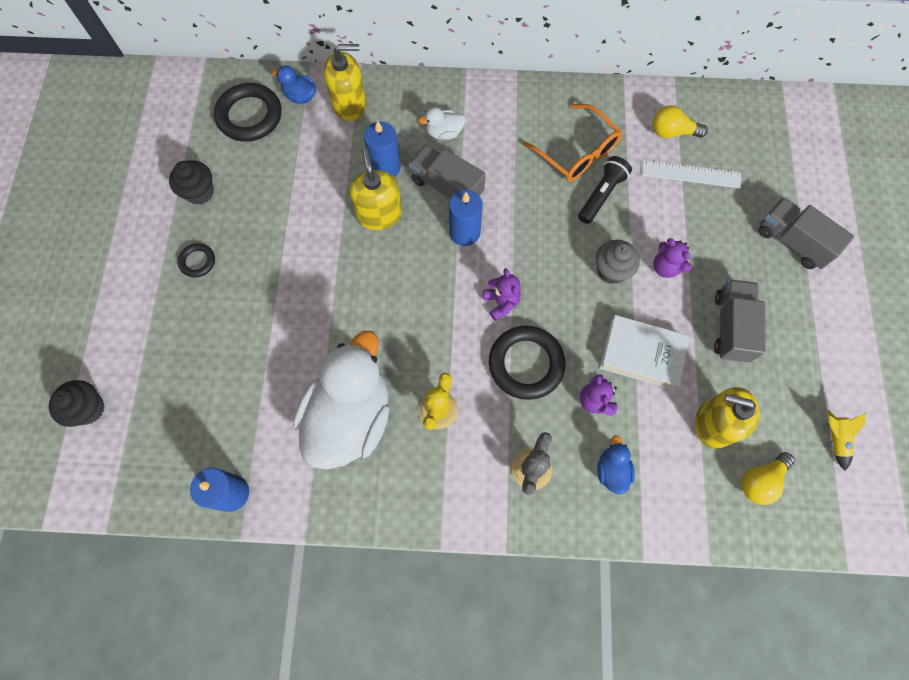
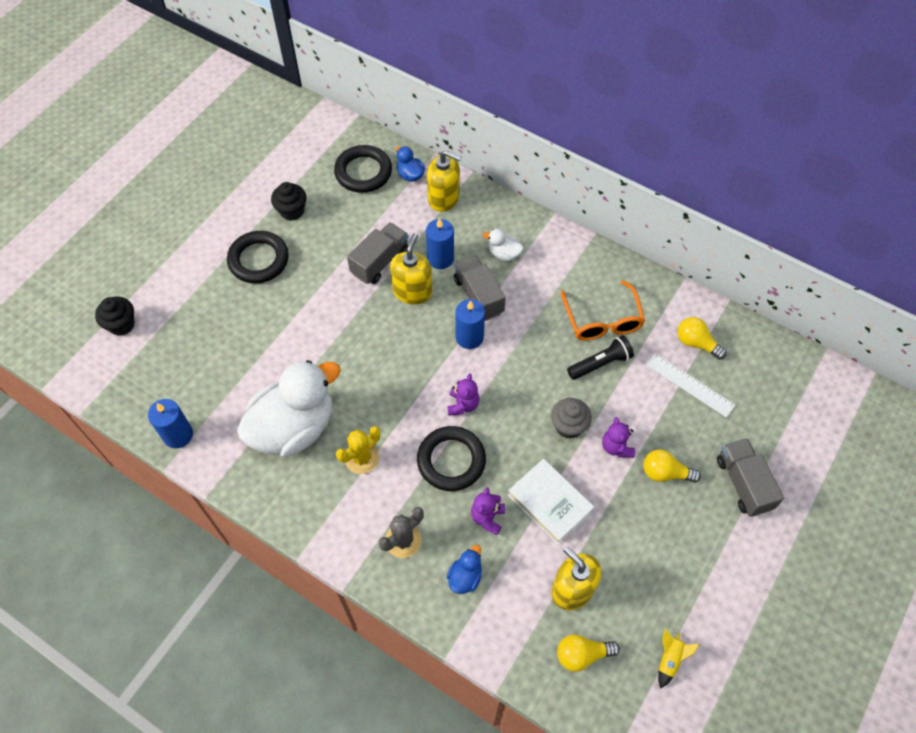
camera: 30 degrees right, 10 degrees down
black ring [178,243,215,278] -> black ring [227,231,289,283], size x1.96
grey truck [714,279,766,363] -> grey truck moved to [347,222,408,284]
none -> yellow light bulb [644,449,701,483]

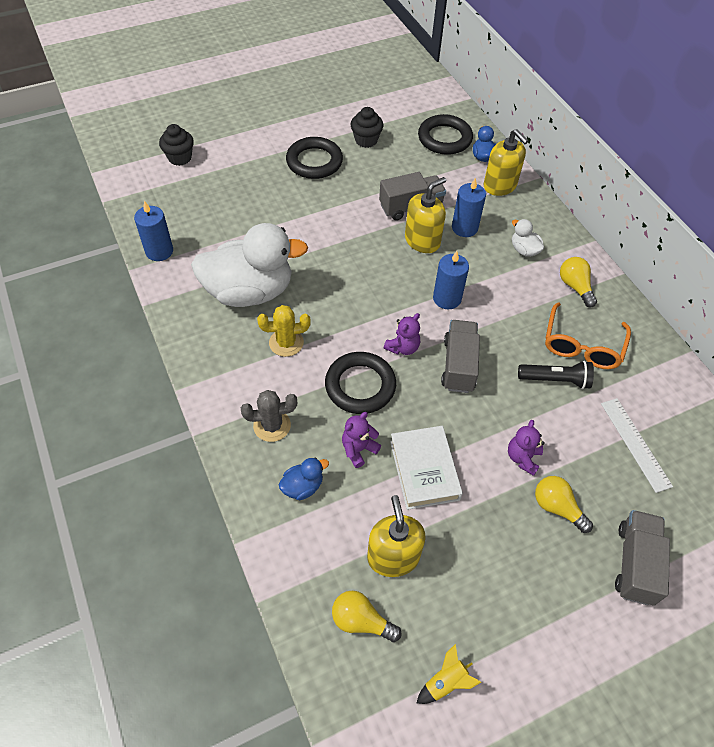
camera: 30 degrees right, 5 degrees down
grey truck [454,254,506,321] -> grey truck moved to [441,320,480,393]
grey cupcake [551,398,592,439] -> none
yellow light bulb [677,317,727,360] -> yellow light bulb moved to [560,257,597,307]

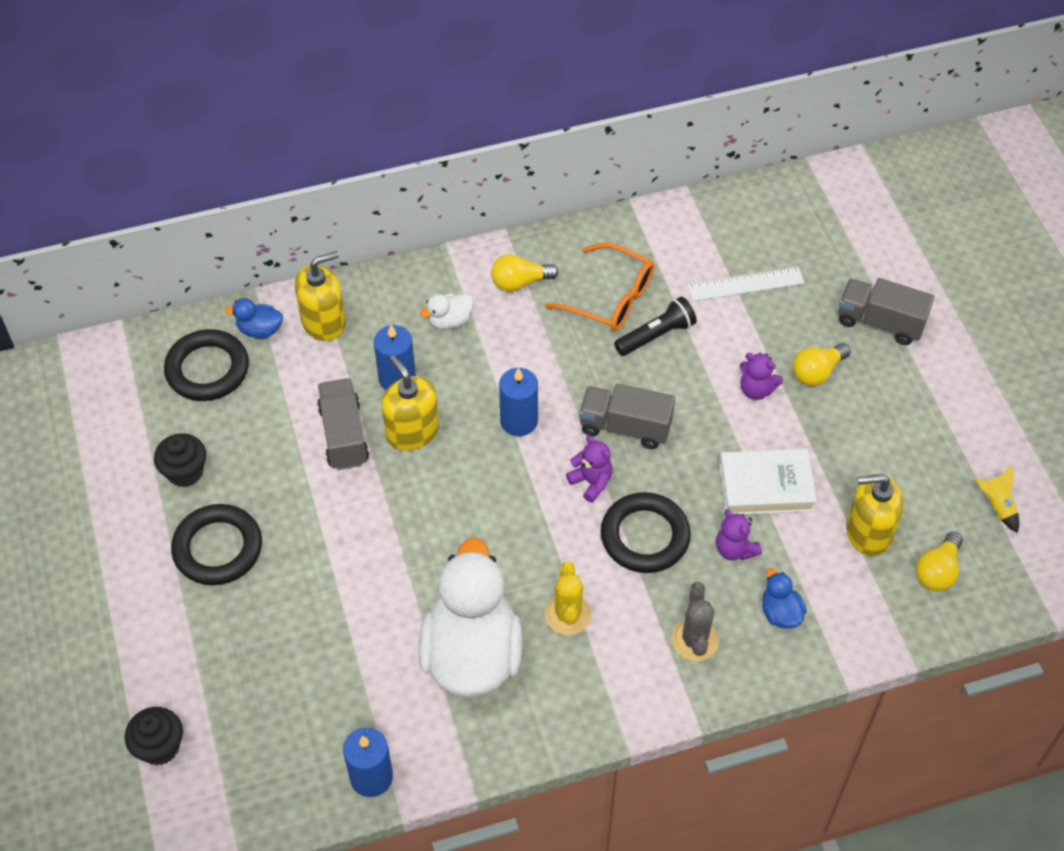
camera: 80 degrees left, 0 degrees up
black flashlight [518,361,594,389] -> black flashlight turned 45 degrees clockwise [614,297,697,356]

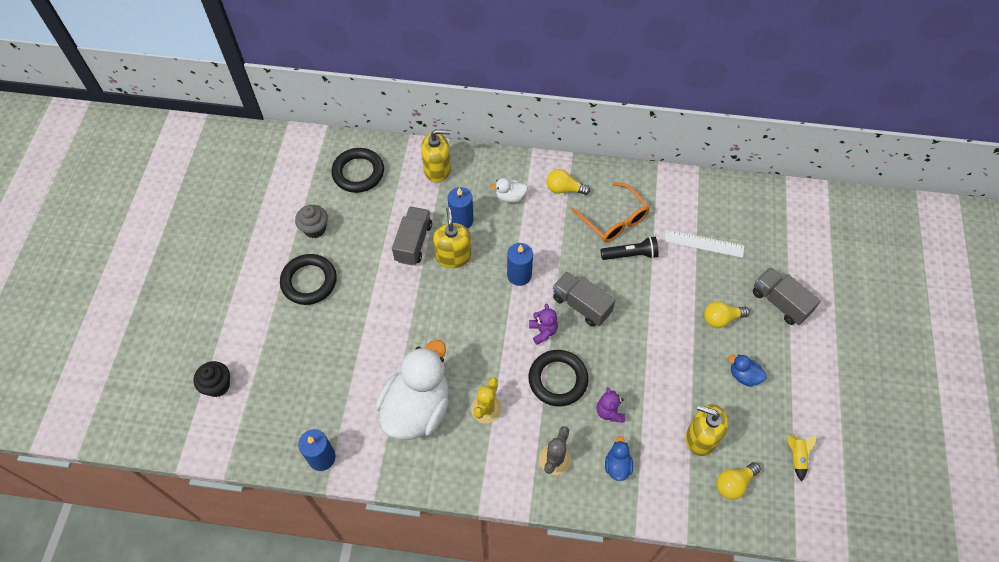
camera: 25 degrees right, 5 degrees up
black cupcake [154,433,206,487] -> grey cupcake [295,205,328,238]
blue duck [224,298,283,339] -> blue duck moved to [728,355,767,387]
white book [719,449,817,515] -> none
purple teddy bear [740,353,783,400] -> none

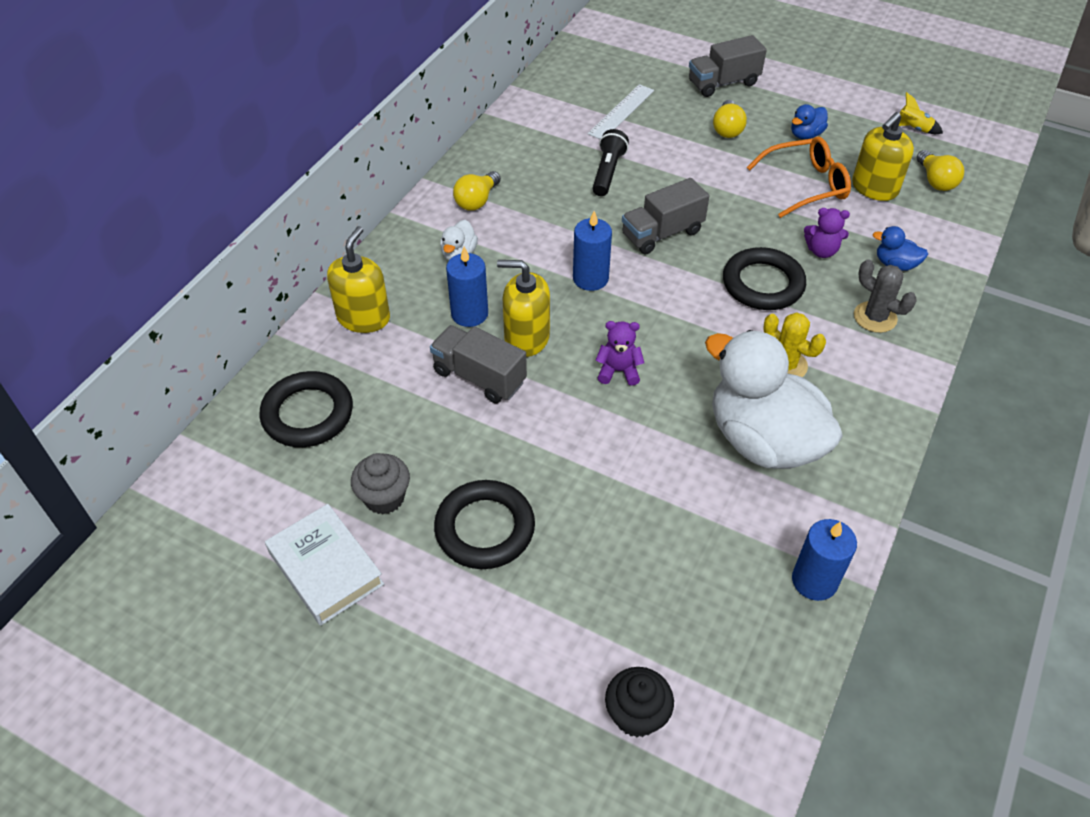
camera: 70 degrees left, 10 degrees down
purple teddy bear [529,303,558,345] -> purple teddy bear moved to [595,321,644,386]
orange glasses [571,182,650,242] -> orange glasses moved to [747,136,851,218]
none -> white book [265,504,384,626]

